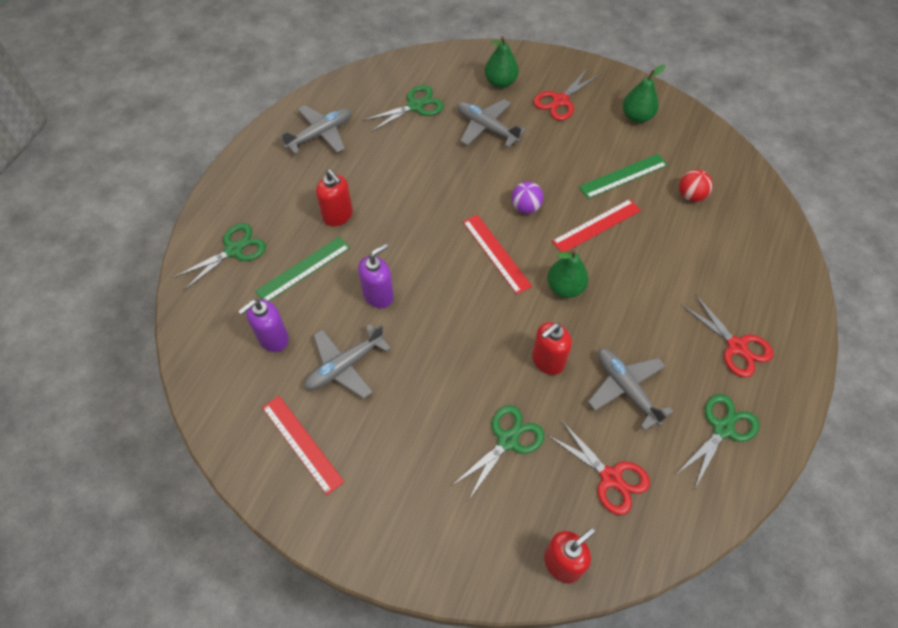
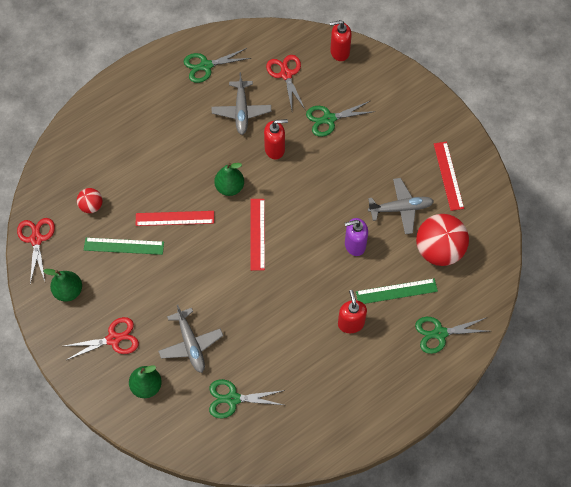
camera: 150 degrees left, 5 degrees up
purple soap dispenser [238,300,289,352] -> red ball [416,214,469,266]
grey plane [279,105,351,154] -> none
purple ball [511,181,544,214] -> none
red scissors [682,294,773,378] -> red scissors moved to [17,218,55,284]

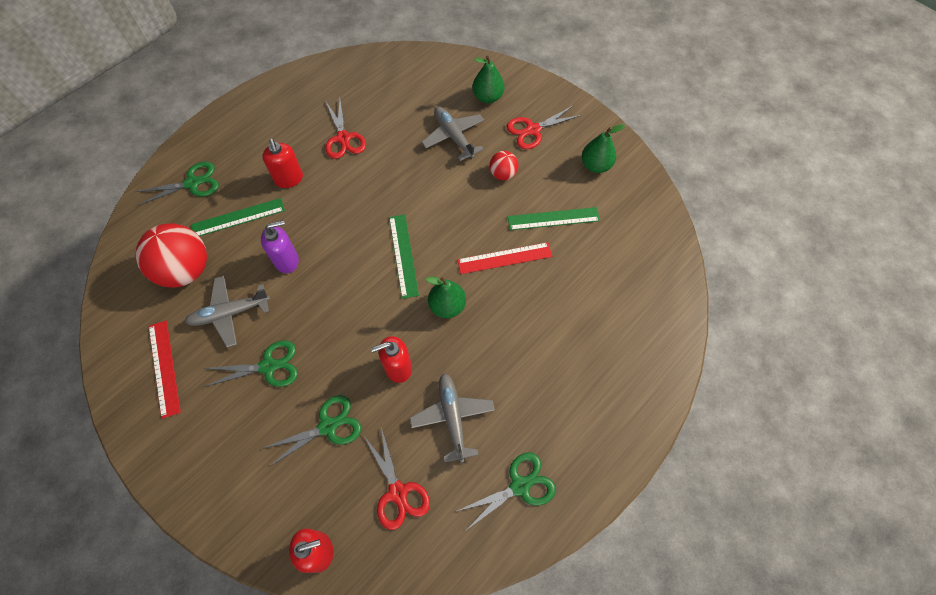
camera: 170 degrees right, 0 degrees up
red scissors [17,218,55,284] -> red scissors moved to [325,100,366,159]
red ball [77,188,102,213] -> red ball moved to [490,151,518,180]
green scissors [209,379,285,418] -> green scissors moved to [204,340,298,387]
red ruler [251,199,265,271] -> green ruler [389,215,419,299]

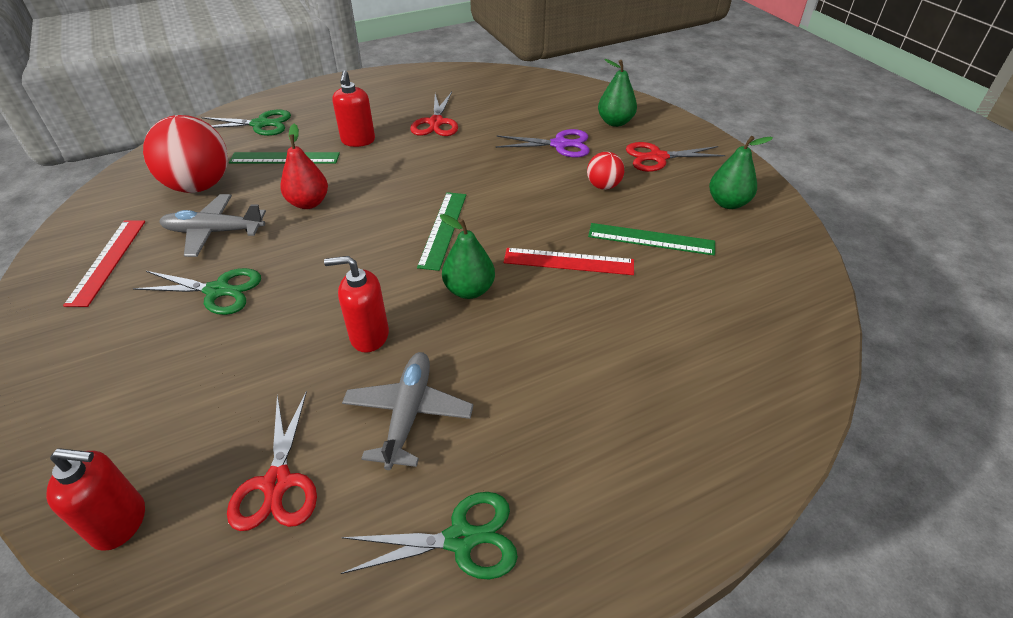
camera: 20 degrees right, 20 degrees down
purple soap dispenser [261,220,299,273] -> red pear [280,124,328,209]
green scissors [261,395,361,467] -> none
grey plane [422,106,484,161] -> purple scissors [495,129,590,157]

